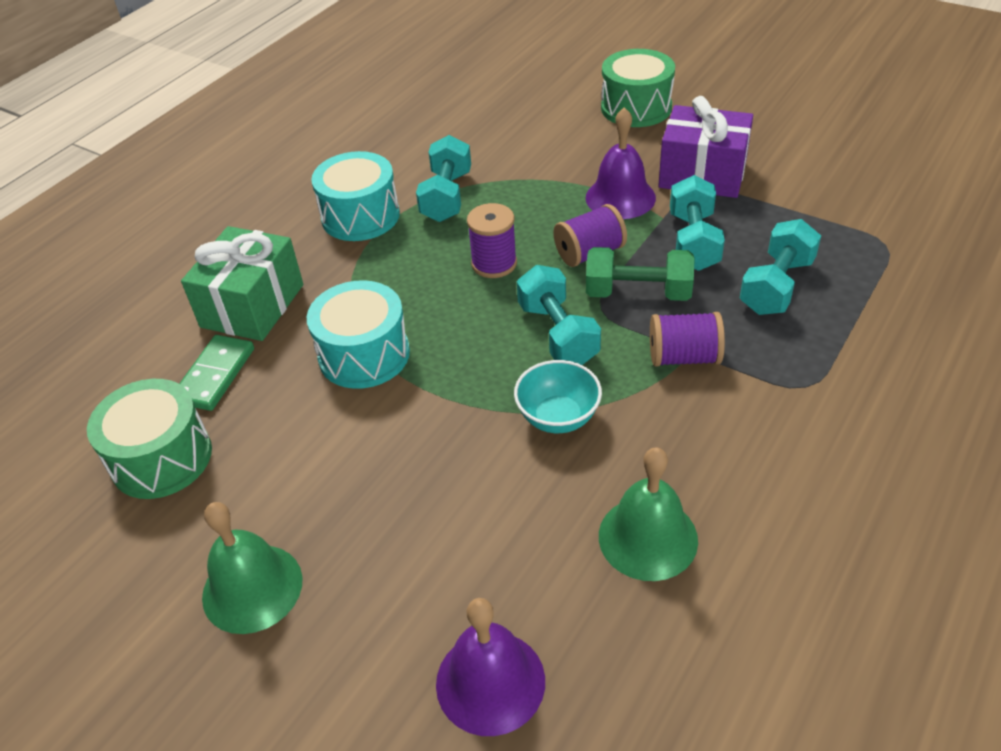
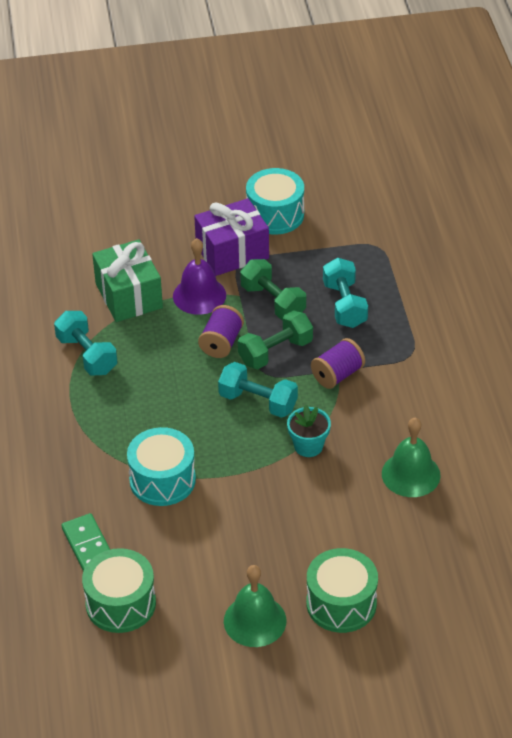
camera: 45 degrees left, 0 degrees up
green gift [181,226,303,341] -> green gift moved to [92,239,163,322]
turquoise drum [311,151,400,241] -> turquoise drum moved to [246,168,304,235]
purple bell [436,598,545,736] -> none
purple spool [467,203,517,278] -> none
turquoise bowl [514,360,602,433] -> turquoise flower pot [287,405,331,457]
green drum [601,49,675,127] -> green drum moved to [306,548,378,633]
turquoise dumbbell [670,175,725,271] -> green dumbbell [240,259,306,320]

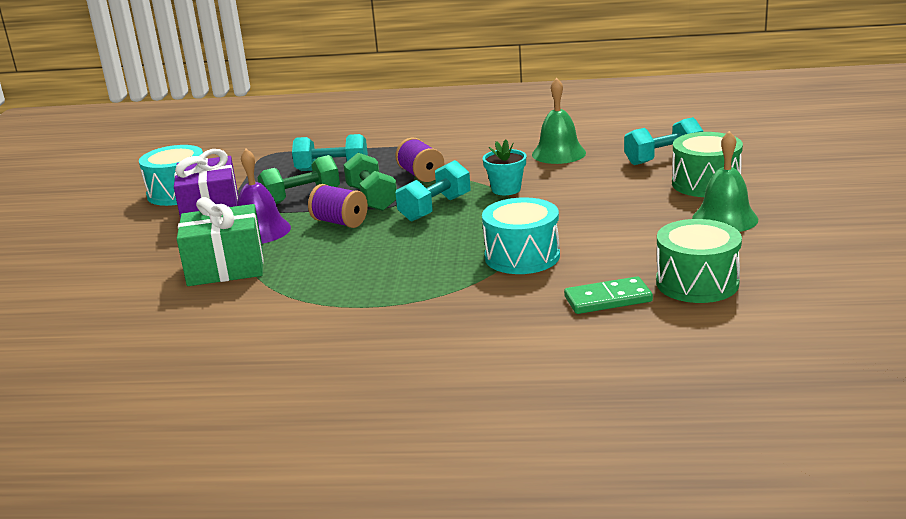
camera: 75 degrees left, 20 degrees down
turquoise dumbbell [54,311,117,375] -> turquoise dumbbell moved to [624,117,703,165]

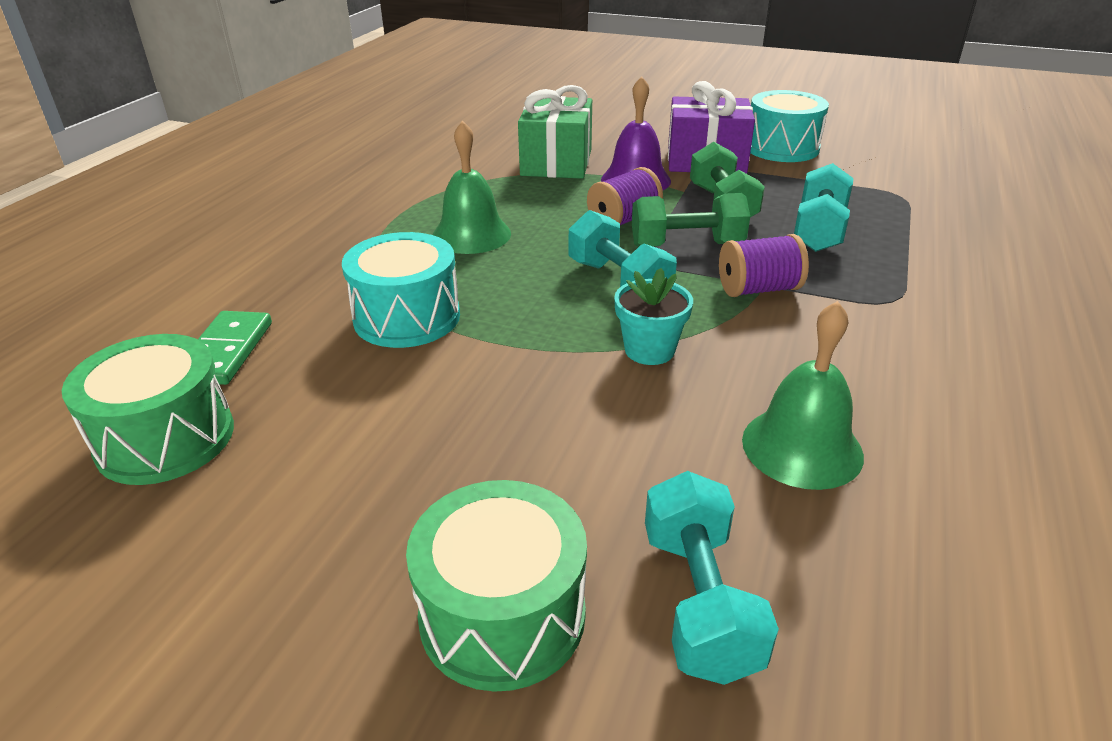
camera: 105 degrees right, 10 degrees up
green bell [692,131,758,232] -> green bell moved to [432,121,511,254]

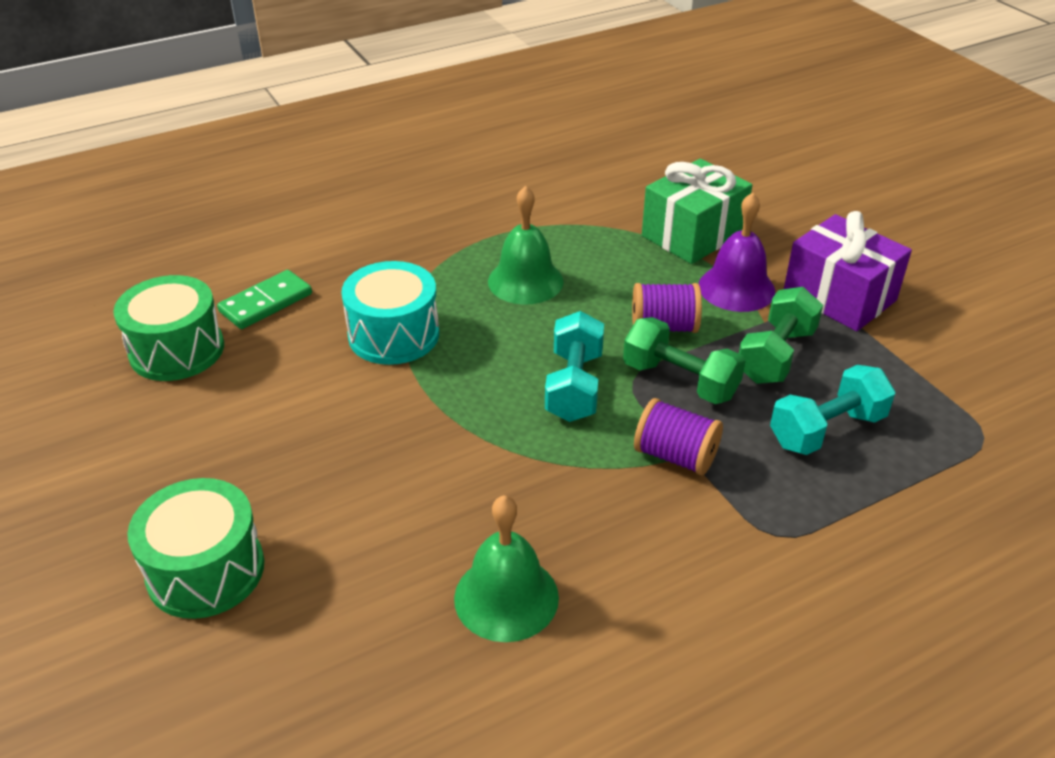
camera: 40 degrees right, 5 degrees up
turquoise flower pot [614,268,693,365] -> none
turquoise dumbbell [645,471,779,685] -> none
turquoise drum [750,90,829,162] -> none

